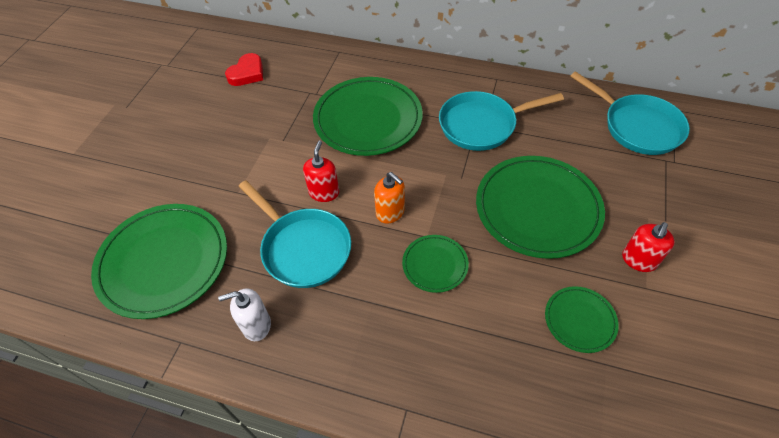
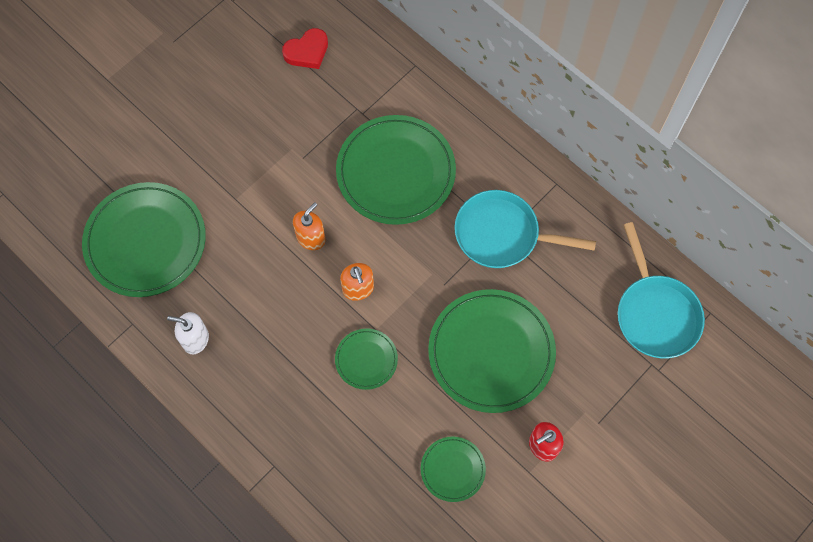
camera: 25 degrees right, 15 degrees up
turquoise pan [239,180,351,288] -> none
red soap dispenser [303,141,339,202] -> orange soap dispenser [293,202,325,250]

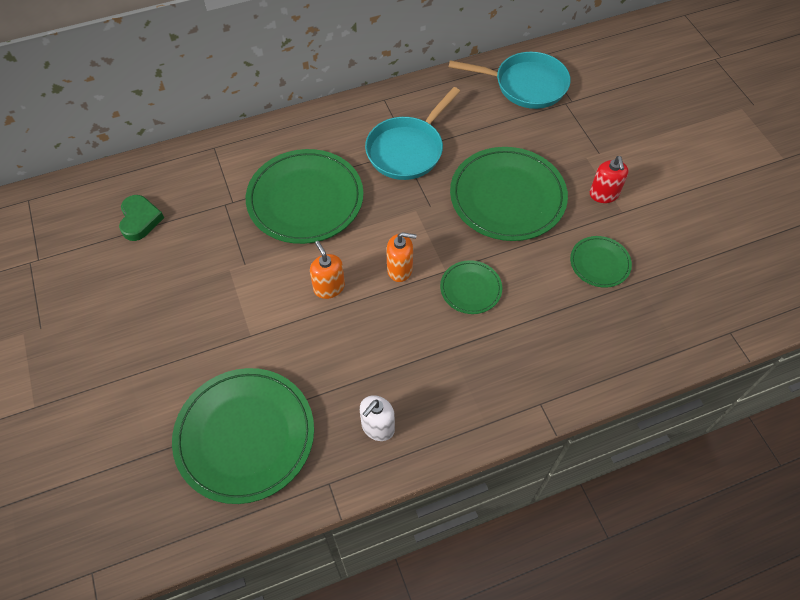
camera: 65 degrees left, 10 degrees down
red heart [282,28,328,69] -> green heart [119,195,164,241]

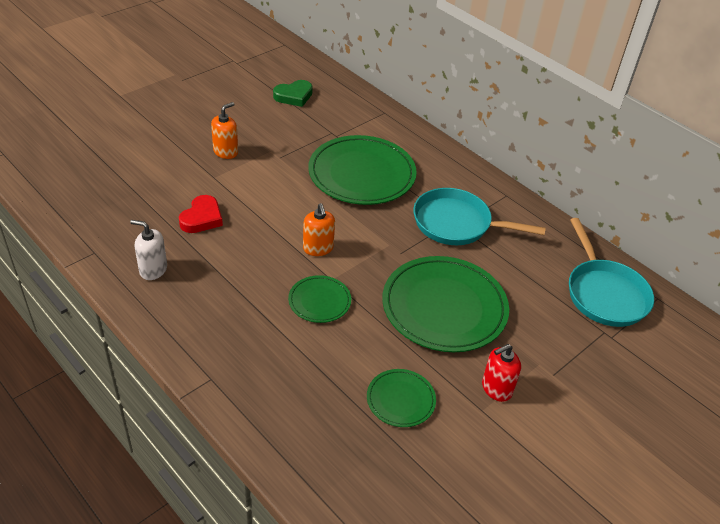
camera: 65 degrees right, 15 degrees down
green plate [172,368,314,504] -> none
orange soap dispenser [310,241,345,299] -> orange soap dispenser moved to [211,102,238,159]
none -> red heart [179,195,223,233]

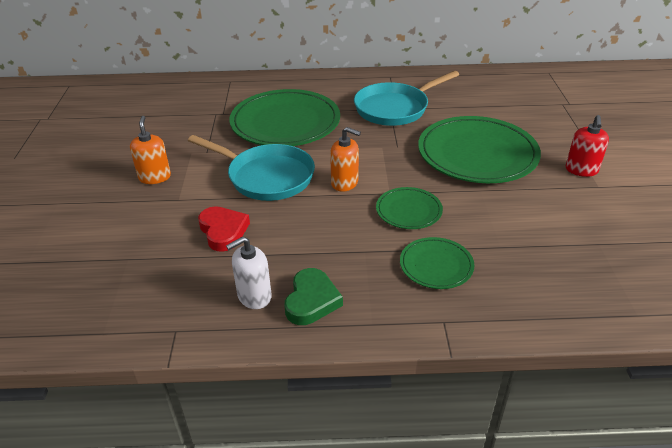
camera: 45 degrees left, 5 degrees down
green heart [273,80,313,107] -> green heart moved to [284,268,343,325]
green plate [367,369,436,427] -> green plate moved to [400,237,475,289]
turquoise pan [569,218,654,327] -> turquoise pan moved to [188,135,315,201]

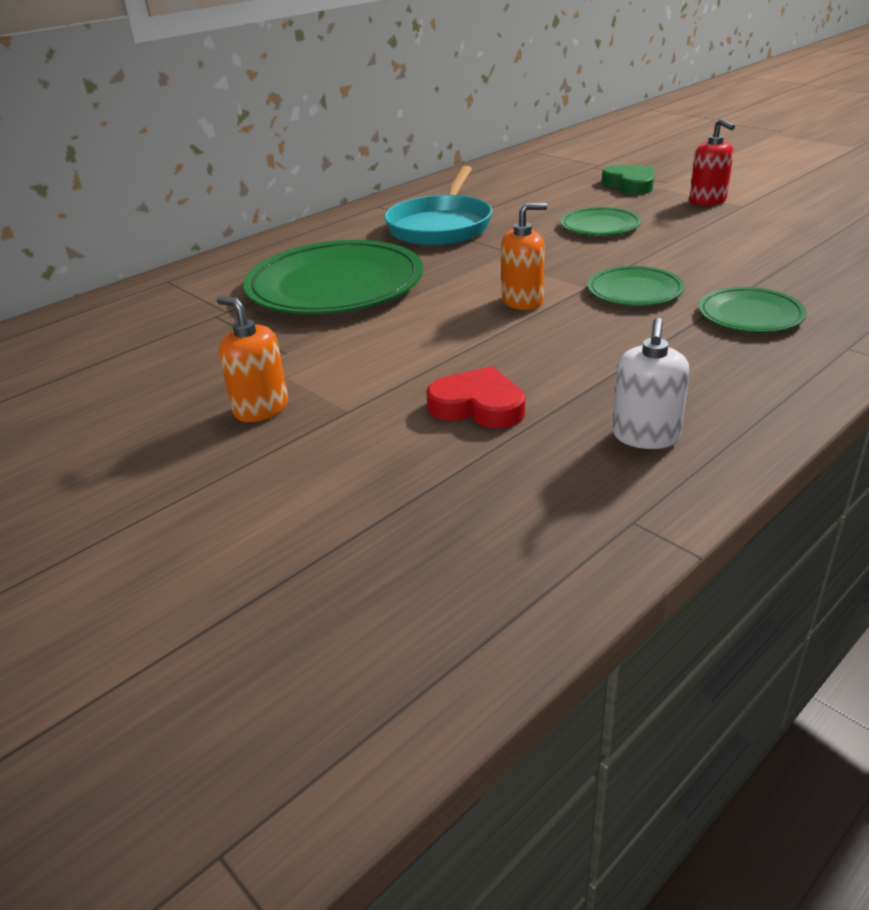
camera: 40 degrees left, 5 degrees down
turquoise pan [188,135,315,201] -> none
green heart [284,268,343,325] -> green heart moved to [602,165,654,195]
green plate [418,116,541,183] -> green plate [561,207,641,236], size x0.49

